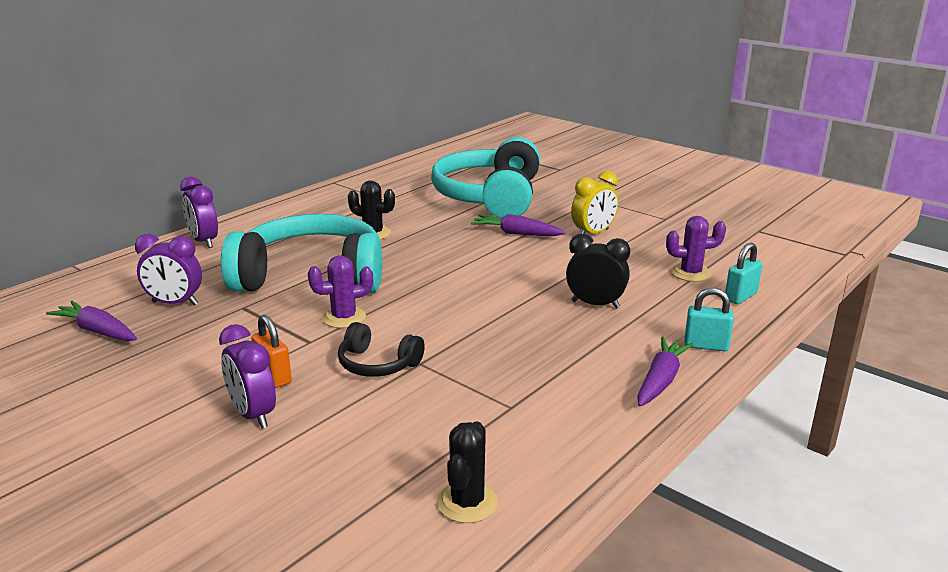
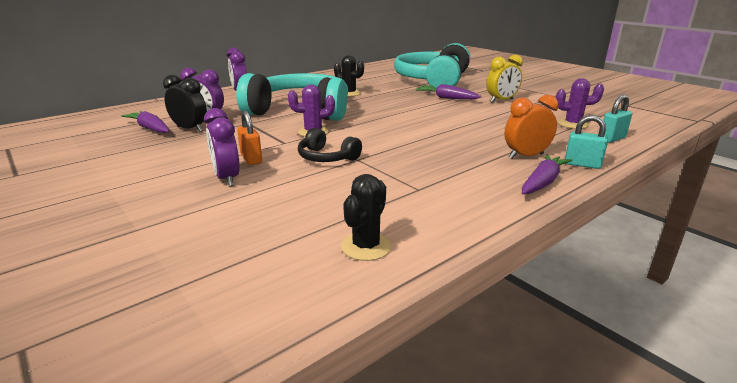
camera: 10 degrees right, 0 degrees up
black clock [566,234,630,309] -> black clock moved to [163,75,207,132]
none -> orange clock [505,95,558,159]

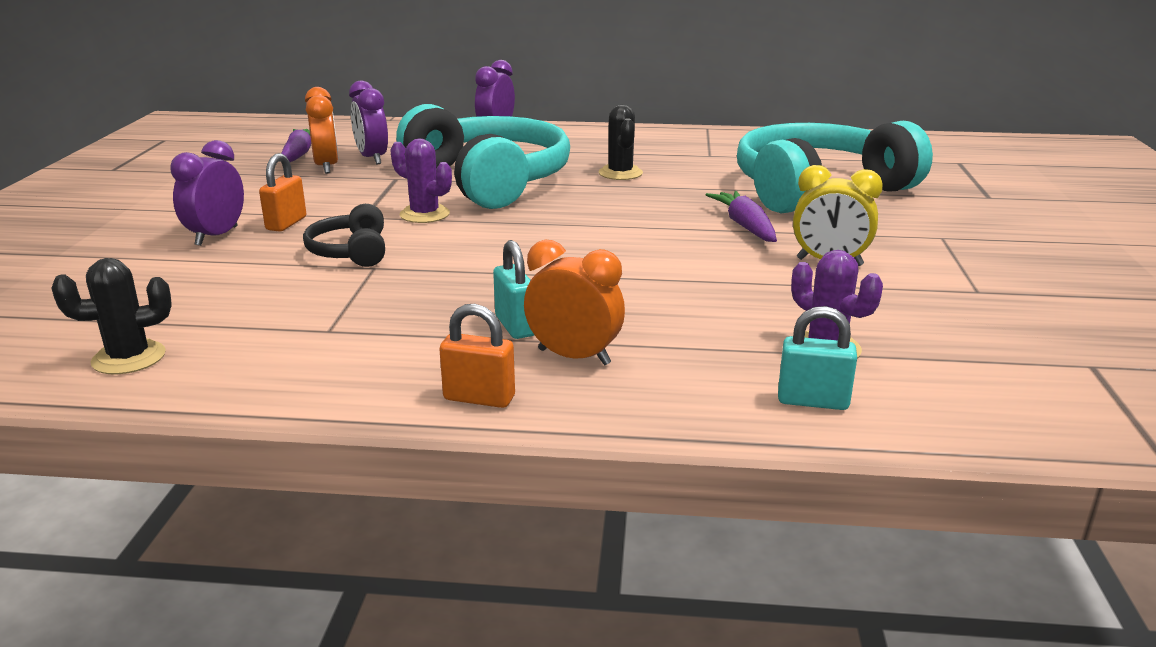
camera: 45 degrees right, 0 degrees up
black clock [163,75,207,132] -> orange clock [305,87,338,174]
purple carrot [522,154,572,194] -> orange padlock [439,304,515,408]
turquoise padlock [565,115,608,169] -> turquoise padlock moved to [493,240,534,339]

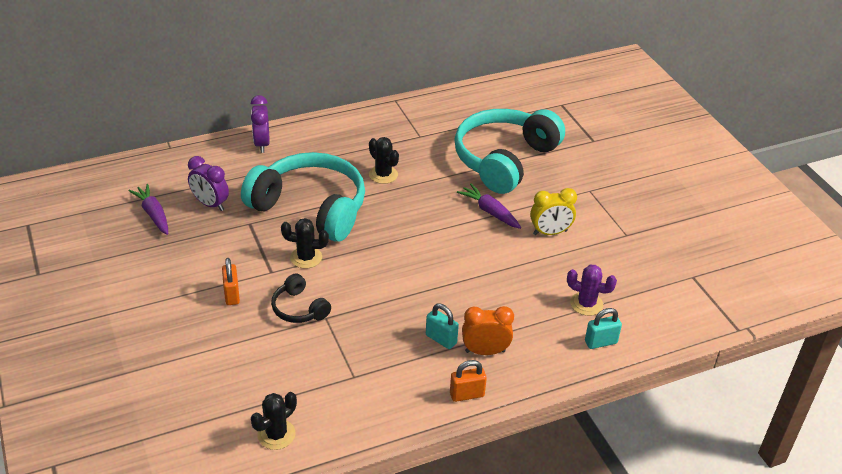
camera: 30 degrees left, 15 degrees up
purple clock [170,140,244,246] -> none
orange clock [305,87,338,174] -> none
purple cactus [390,139,452,223] -> black cactus [281,218,329,268]

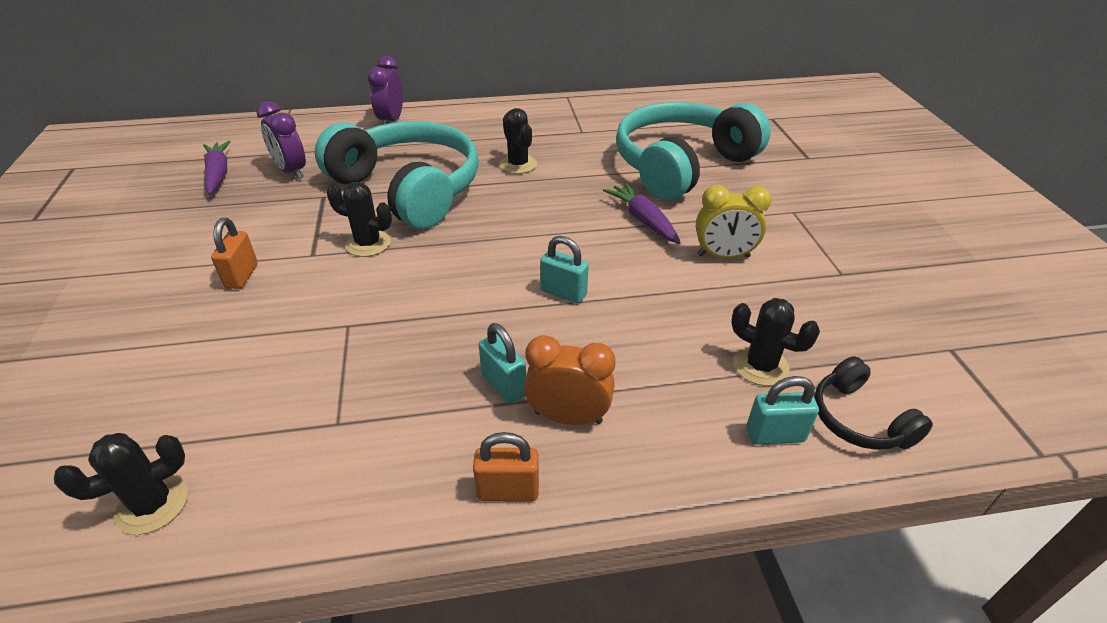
camera: 15 degrees right, 0 degrees up
black headphones [271,273,331,323] -> black headphones moved to [814,356,933,450]
purple cactus [567,265,617,316] -> black cactus [731,298,820,386]
none -> turquoise padlock [540,236,589,303]

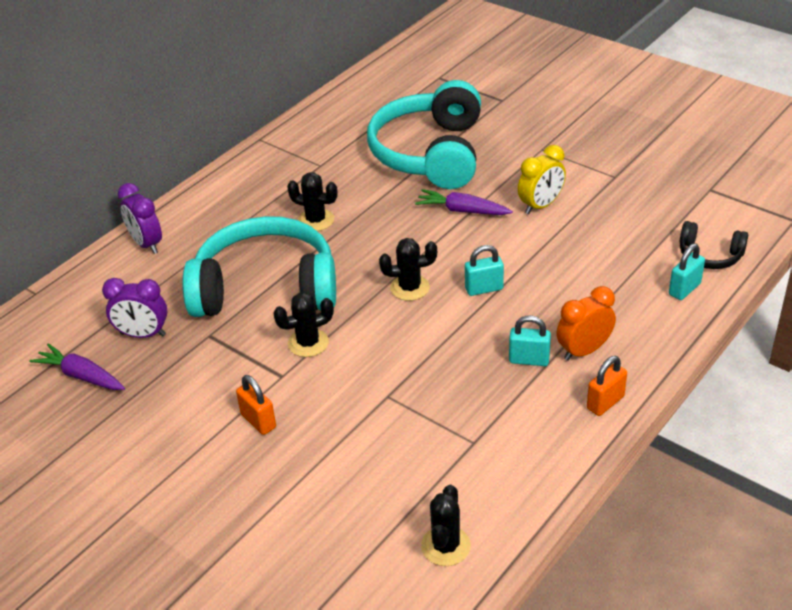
camera: 40 degrees left, 0 degrees up
black cactus [731,298,820,386] -> black cactus moved to [379,238,437,301]

